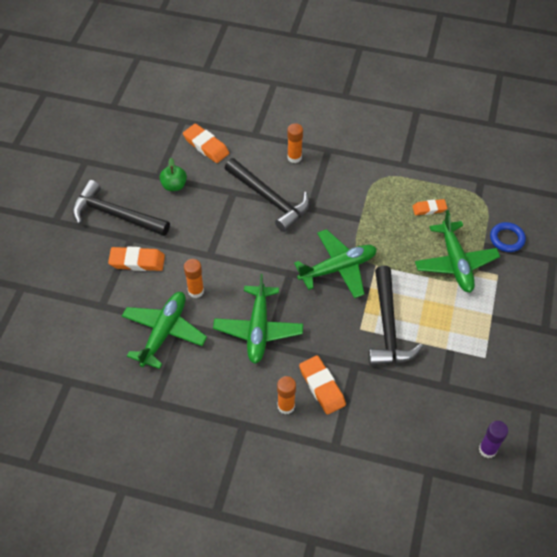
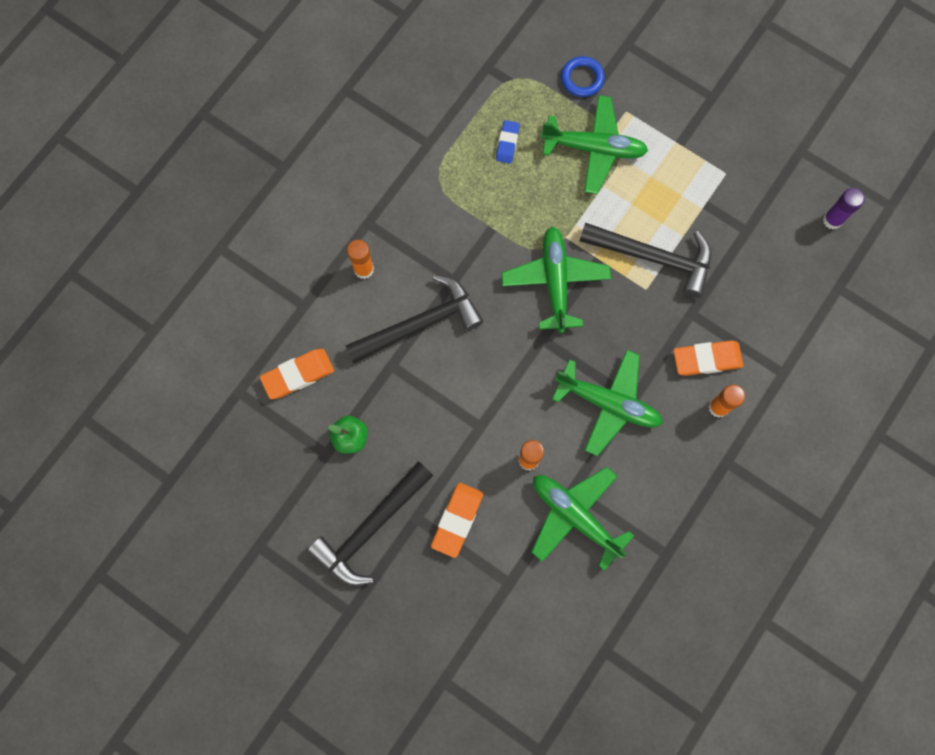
camera: 70 degrees left, 20 degrees up
orange eraser [412,199,447,215] -> blue eraser [496,120,520,164]

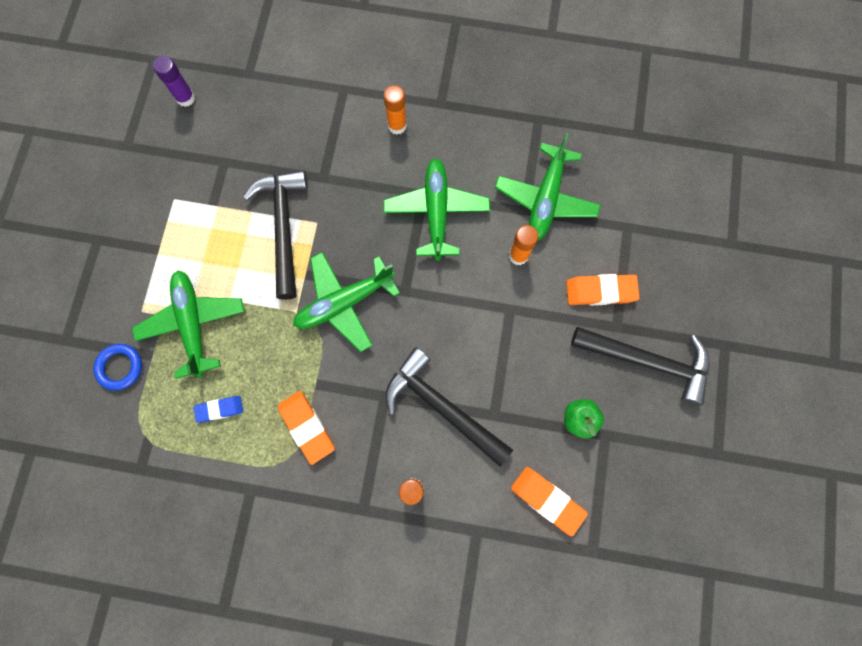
camera: 115 degrees left, 0 degrees up
orange eraser [673,340,743,376] -> orange eraser moved to [278,391,334,465]

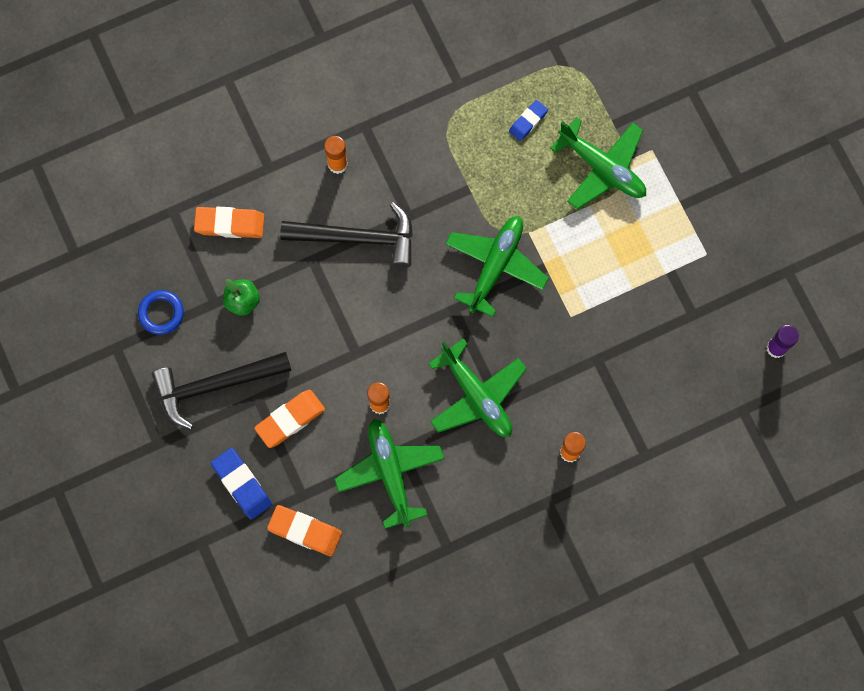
camera: 145 degrees right, 0 degrees up
blue ring [93,344,142,391] -> blue ring moved to [138,290,184,335]
black hammer [243,170,308,300] -> none
orange eraser [278,391,334,465] -> orange eraser moved to [267,505,342,556]
none -> blue eraser [211,448,272,519]

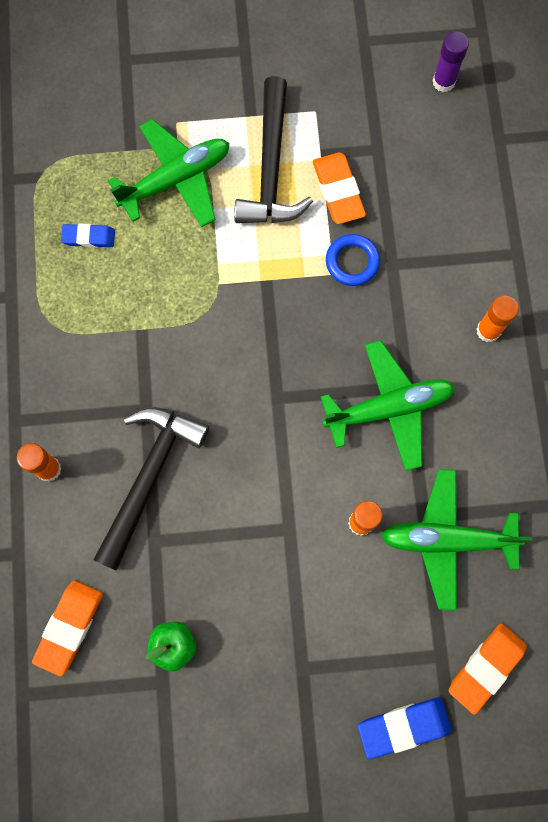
camera: 70 degrees left, 0 degrees up
blue ring [138,290,184,335] -> blue ring moved to [326,234,380,286]
black hammer [152,352,291,429] -> black hammer moved to [234,76,313,223]
orange eraser [254,390,325,448] -> orange eraser moved to [313,152,366,224]
green plane [446,216,549,317] -> none
blue eraser [509,100,548,141] -> blue eraser turned 60 degrees counterclockwise [61,224,115,248]

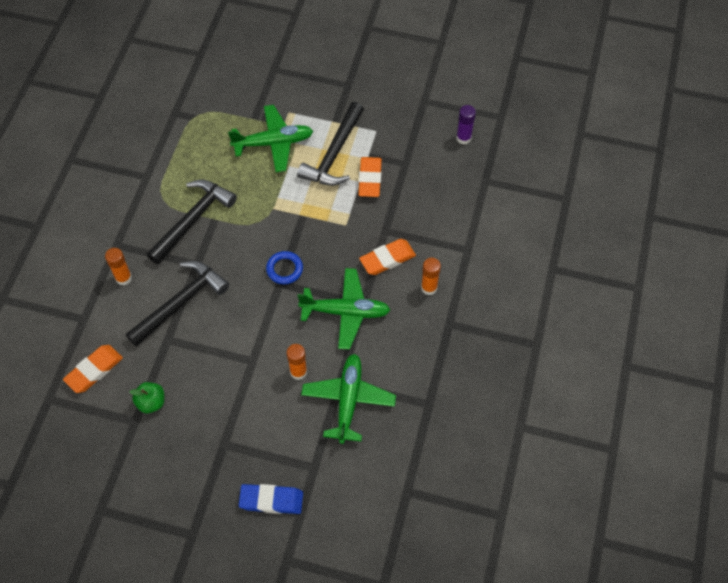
camera: 20 degrees right, 15 degrees down
blue eraser [61,224,115,248] -> none
blue ring [326,234,380,286] -> blue ring moved to [266,251,303,284]
green plane [381,469,533,610] -> green plane turned 75 degrees clockwise [301,354,396,444]
orange eraser [449,623,527,715] -> orange eraser moved to [359,239,416,275]
none -> black hammer [147,179,237,265]

